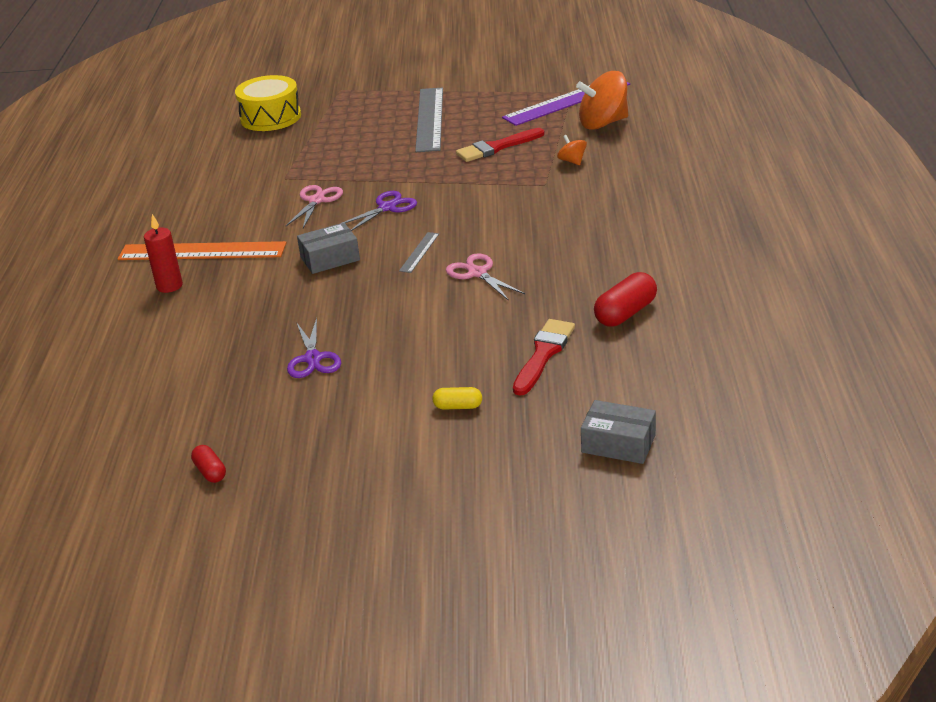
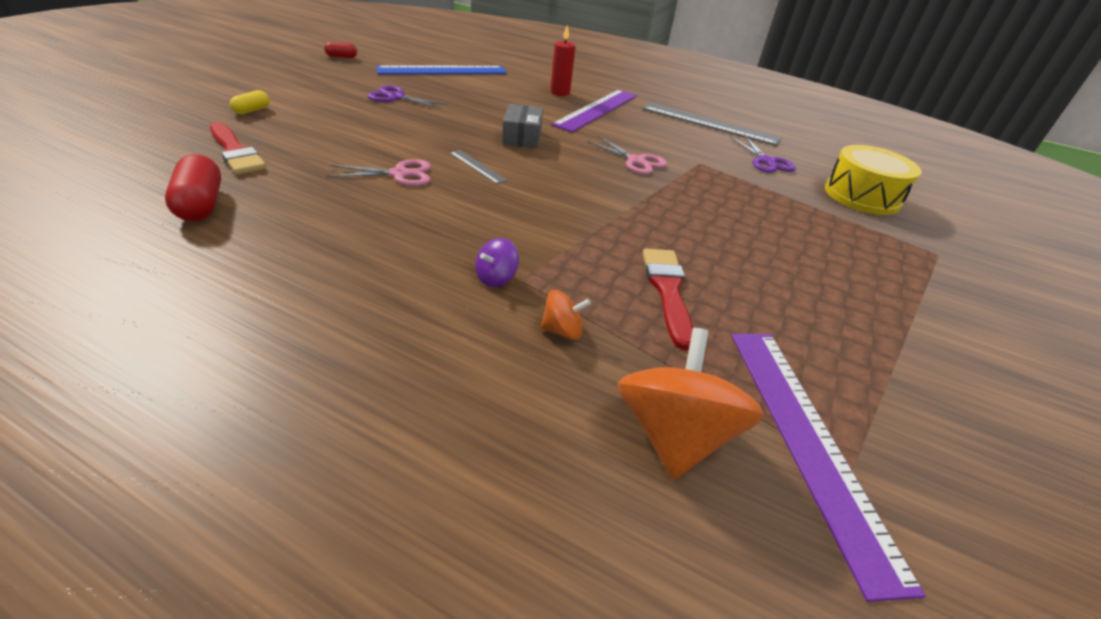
camera: 110 degrees right, 5 degrees up
orange ruler [117,241,286,260] -> purple ruler [551,90,637,132]
purple scissors [342,191,417,231] -> purple scissors moved to [731,136,796,173]
grey ruler [415,88,443,152] -> grey ruler moved to [643,102,782,146]
grey box [581,400,656,464] -> none
none -> blue ruler [376,65,507,74]
none -> purple spinning top [475,238,519,287]

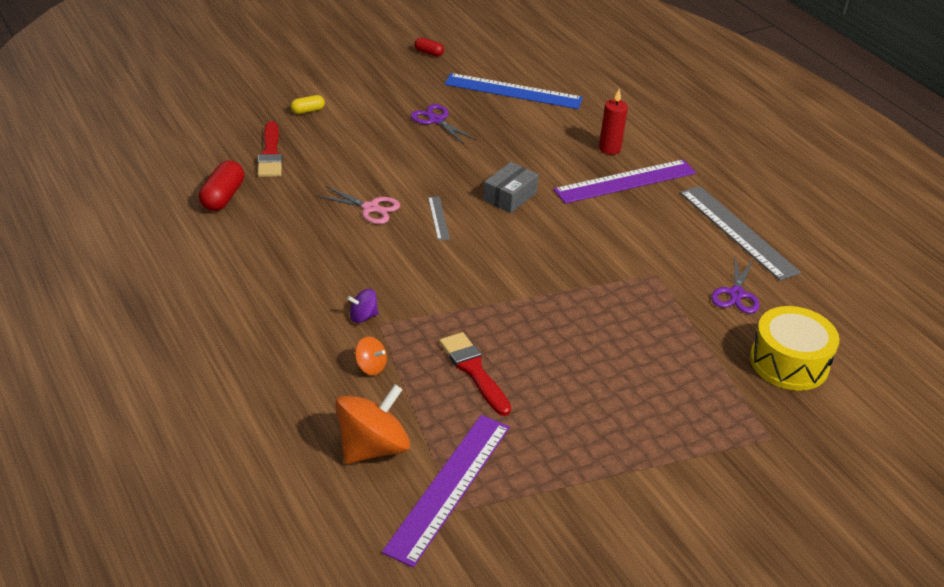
camera: 35 degrees right, 0 degrees up
pink scissors [587,136,667,175] -> none
red brush [643,248,693,350] -> red brush turned 60 degrees counterclockwise [439,332,511,416]

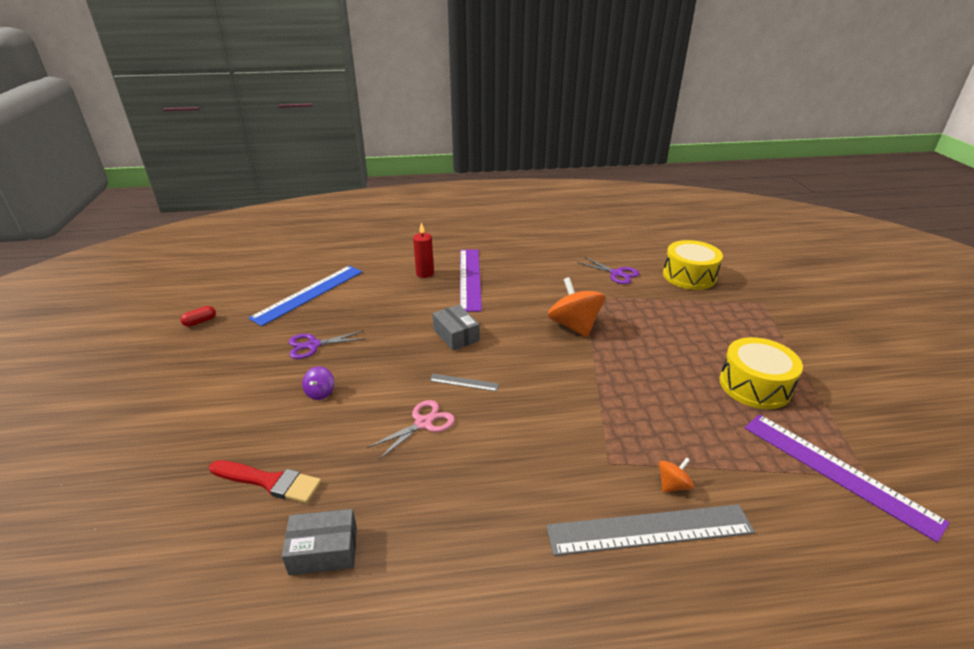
camera: 65 degrees left, 5 degrees down
red capsule [199,160,244,211] -> grey box [282,509,357,575]
yellow capsule [291,95,325,114] -> none
orange spinning top [335,384,410,464] -> orange spinning top moved to [548,277,605,337]
purple spinning top [347,289,379,323] -> purple spinning top moved to [302,366,334,400]
red brush [439,332,511,416] -> none
grey ruler [680,186,801,281] -> grey ruler moved to [546,504,755,556]
none -> yellow drum [719,337,803,409]

